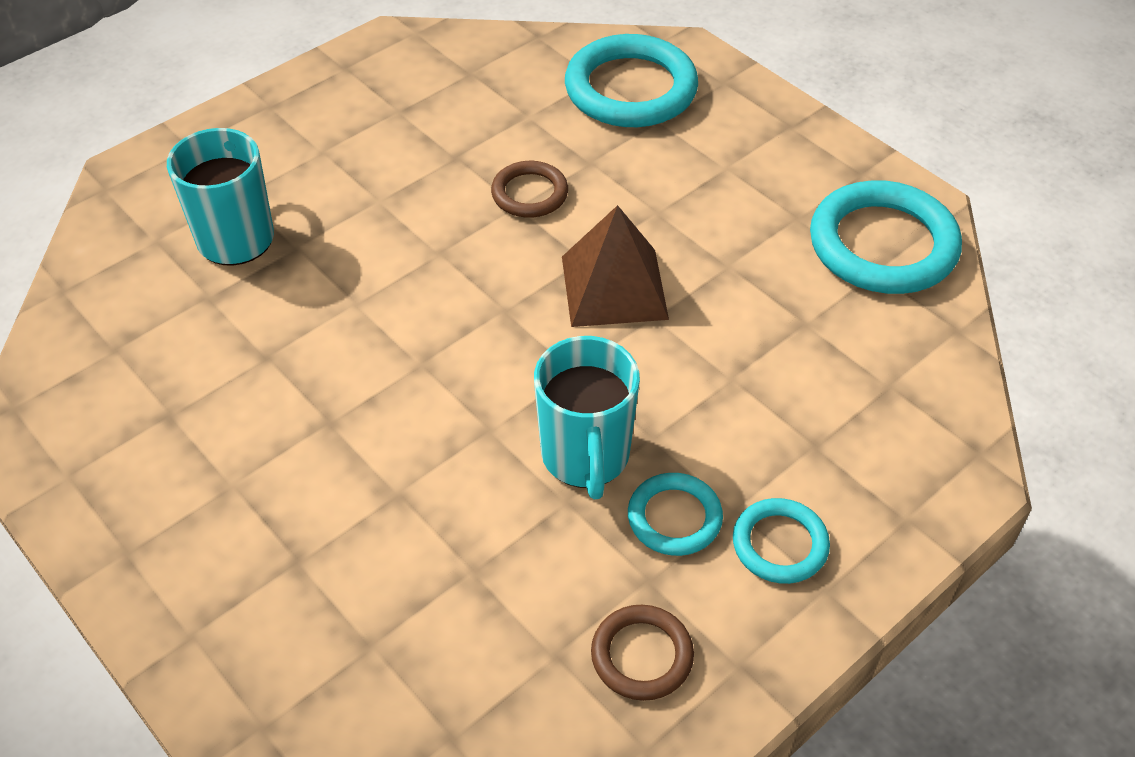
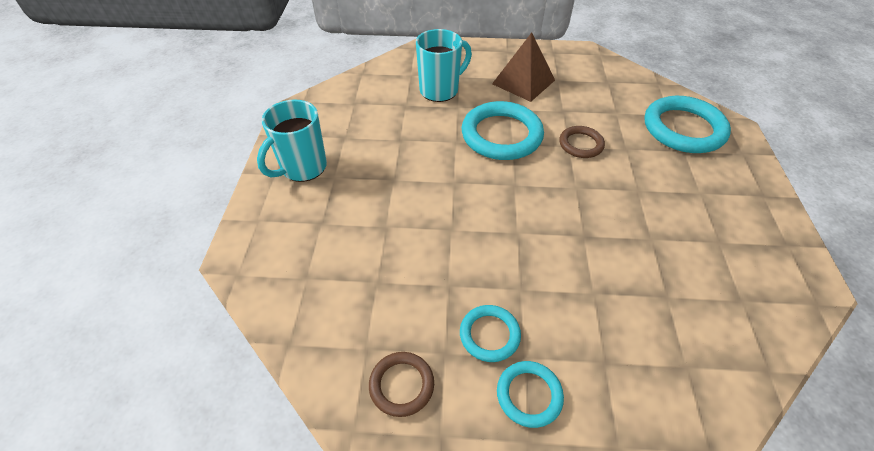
camera: 45 degrees right, 0 degrees up
turquoise mug [534,336,640,499] -> turquoise mug moved to [257,100,327,182]
brown pyramid [562,205,669,327] -> brown pyramid moved to [492,33,555,102]
turquoise ring [810,180,962,294] -> turquoise ring moved to [462,101,544,160]

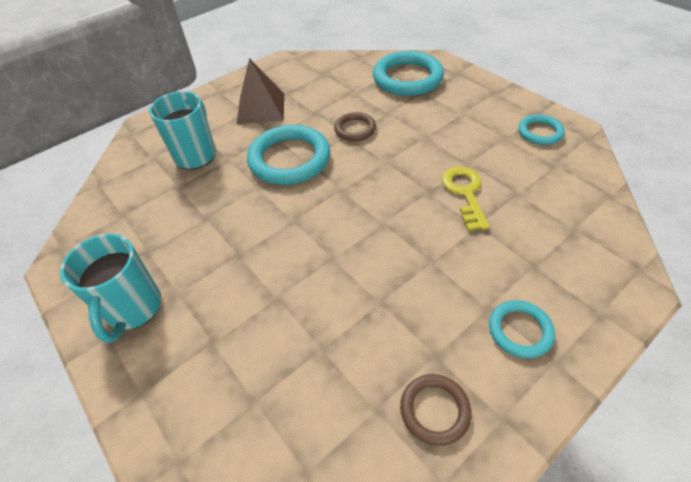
camera: 40 degrees left, 0 degrees up
turquoise ring [460,305,521,362] -> turquoise ring moved to [518,114,565,145]
none -> yellow key [442,167,490,231]

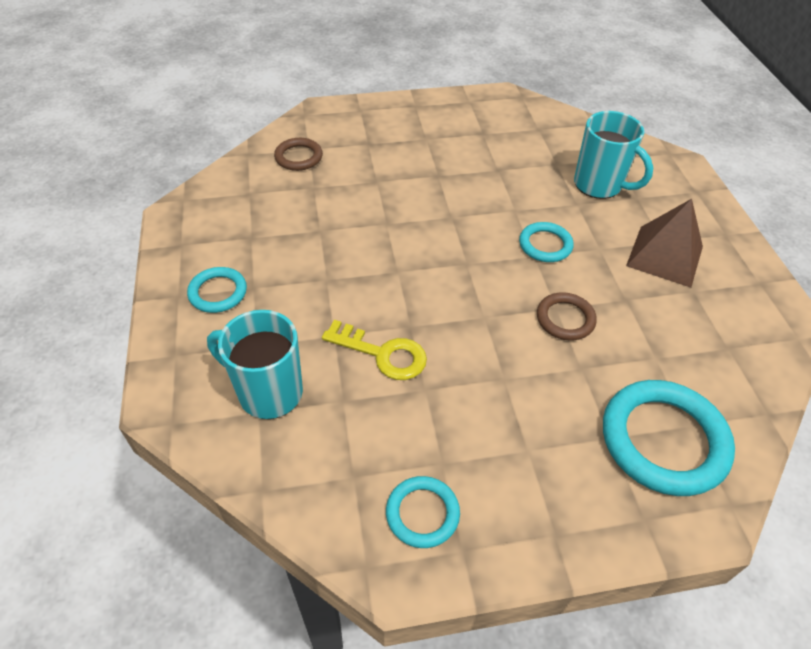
camera: 115 degrees right, 0 degrees up
turquoise mug [60,234,161,343] -> turquoise mug moved to [207,310,303,419]
turquoise ring [247,125,330,185] -> turquoise ring [519,222,574,262], size x0.54
brown ring [400,374,472,446] -> brown ring moved to [274,138,323,171]

